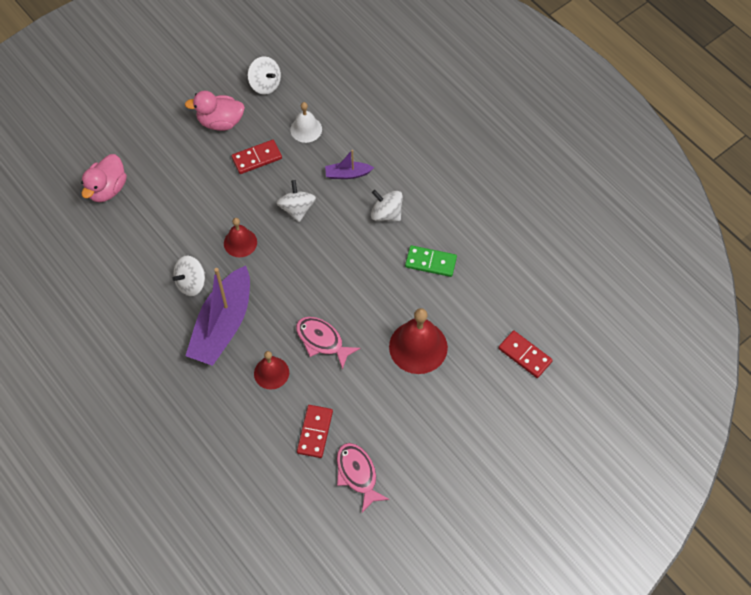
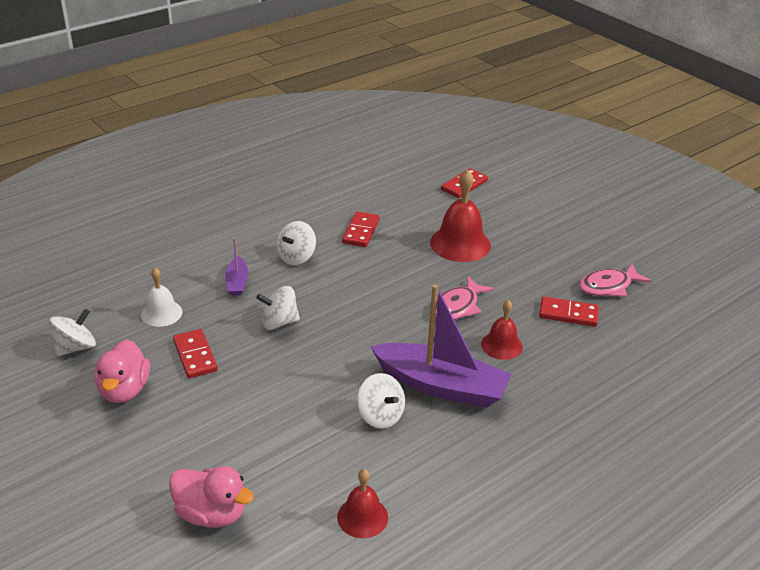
camera: 90 degrees left, 25 degrees down
red bell [224,218,257,257] -> red bell moved to [337,469,388,538]
green domino [405,245,457,277] -> red domino [342,211,380,247]

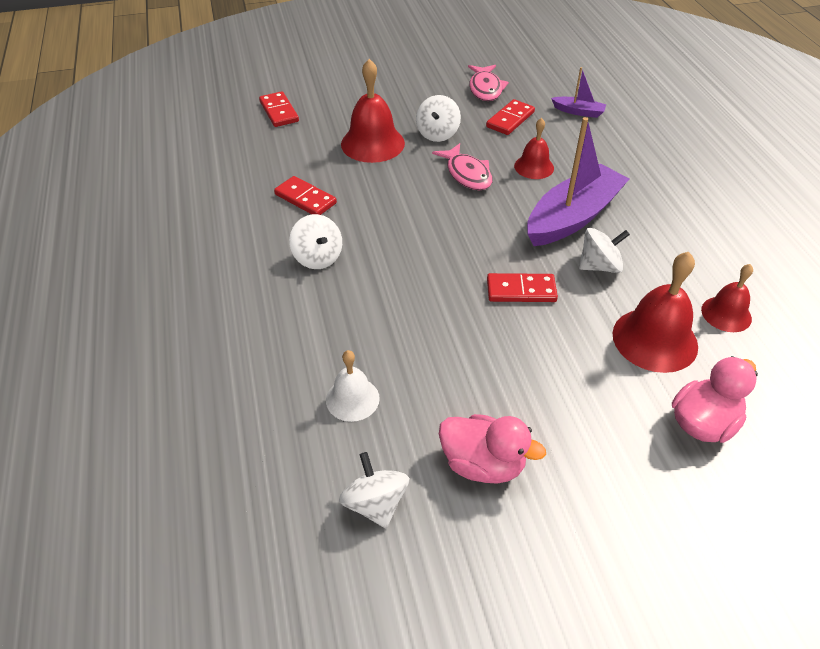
camera: 65 degrees left, 10 degrees up
red domino [173,329,218,378] -> red domino moved to [487,273,558,302]
purple boat [225,238,248,296] -> purple boat moved to [551,67,606,118]
white spinning top [256,286,300,330] -> white spinning top moved to [416,95,461,142]
none -> red bell [613,252,698,373]

